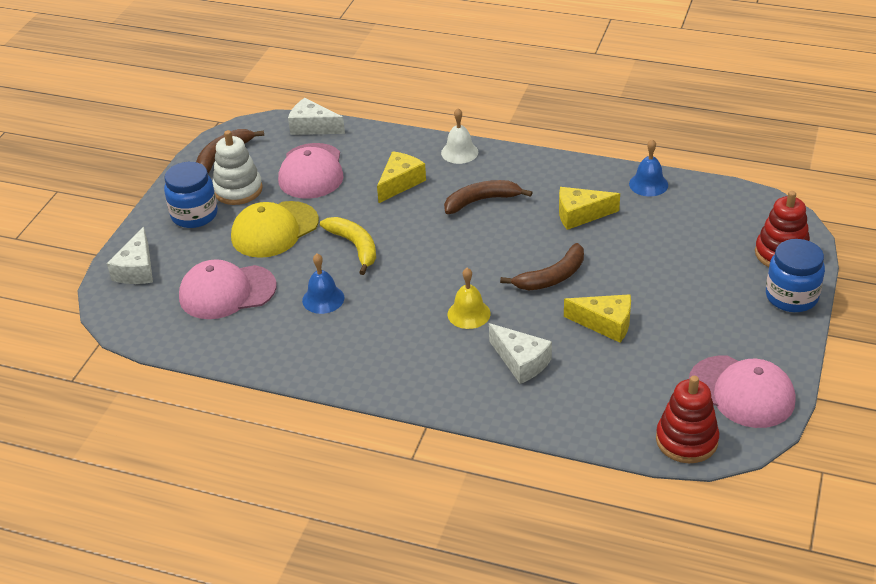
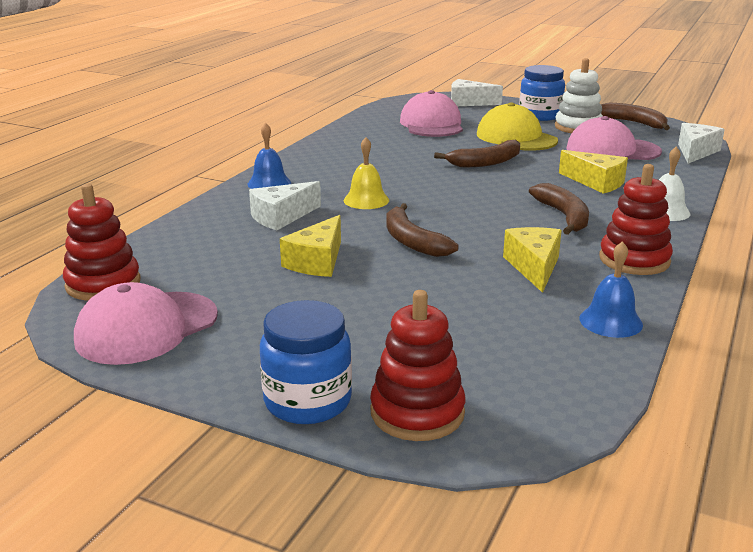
camera: 95 degrees right, 15 degrees down
blue bell [302,254,344,314] -> blue bell moved to [247,123,291,189]
yellow banana [320,217,376,275] -> brown banana [434,140,520,167]
none -> red stacking toy [599,164,673,275]

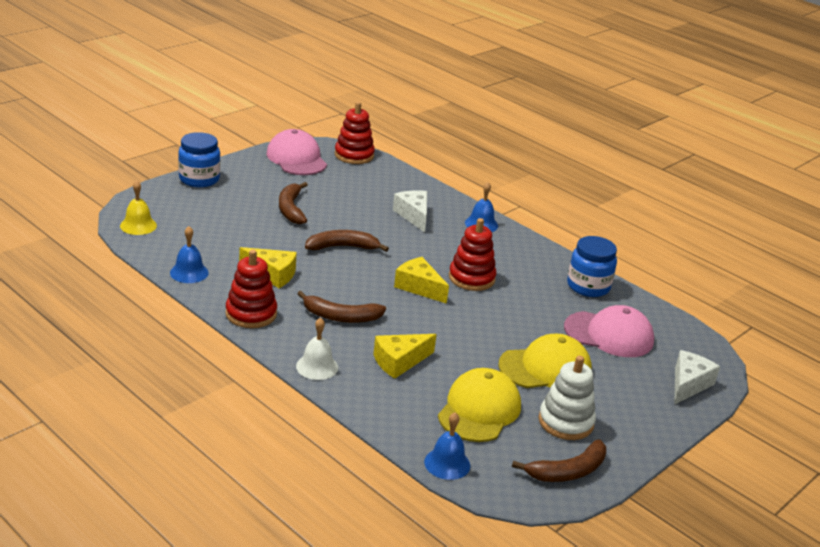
camera: 105 degrees right, 5 degrees up
yellow cheese [280,215,341,277] -> yellow cheese moved to [394,257,449,304]
yellow bell [344,137,389,209] -> yellow bell moved to [120,181,157,235]
red stacking toy [370,290,465,441] -> red stacking toy moved to [449,218,496,291]
brown banana [434,140,520,167] -> brown banana moved to [279,182,308,224]
blue jar [519,65,565,121] -> blue jar moved to [567,236,617,297]
pink cap [566,116,662,160] -> yellow cap [438,368,521,442]
white cheese [678,123,725,164] -> blue bell [424,412,470,480]

